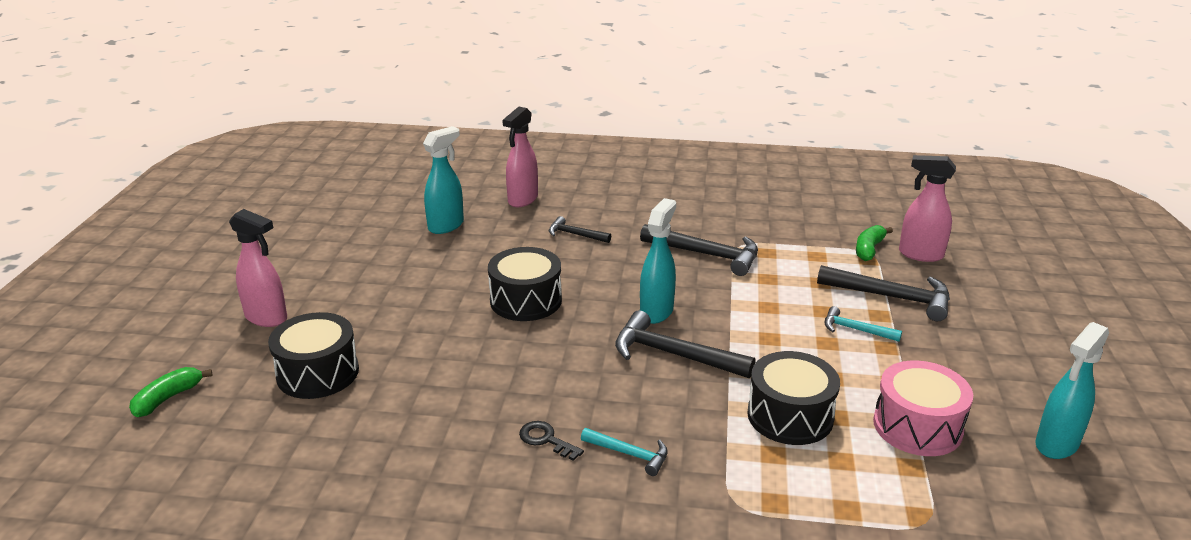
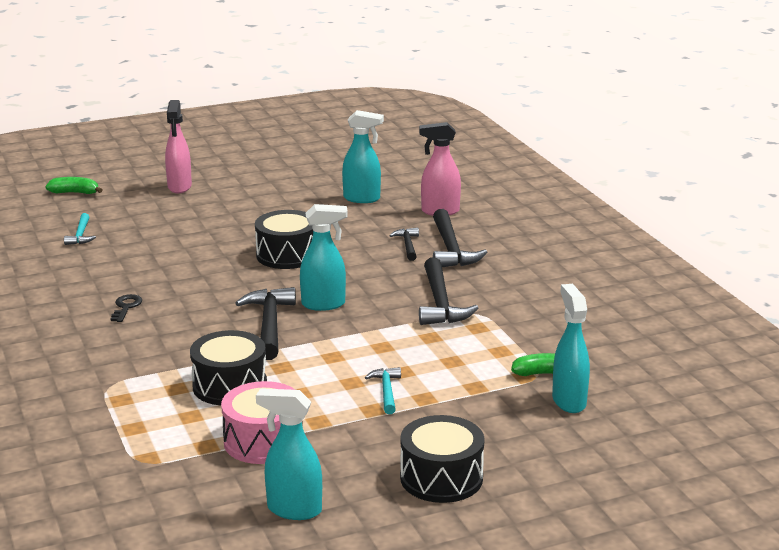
camera: 60 degrees right, 5 degrees down
black drum [268,312,359,399] -> black drum moved to [400,415,485,503]
turquoise hammer [581,428,668,476] -> turquoise hammer moved to [64,213,96,245]
black hammer [817,265,950,321] -> black hammer moved to [433,209,487,267]
pink spray bottle [899,155,956,262] -> turquoise spray bottle [552,284,590,413]

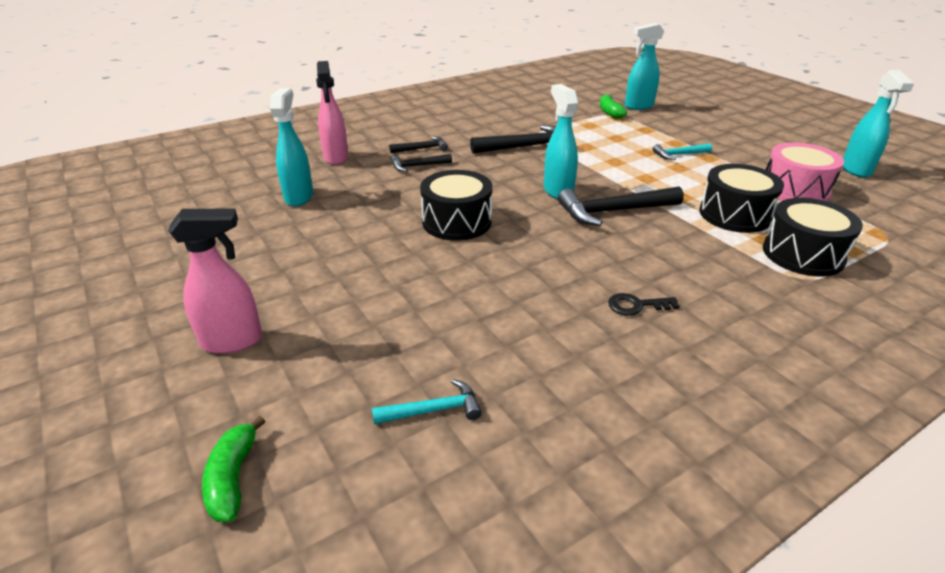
camera: 100 degrees left, 10 degrees up
black drum [400,415,485,503] -> black drum moved to [763,198,863,277]
black hammer [433,209,487,267] -> black hammer [389,137,448,153], size x0.56

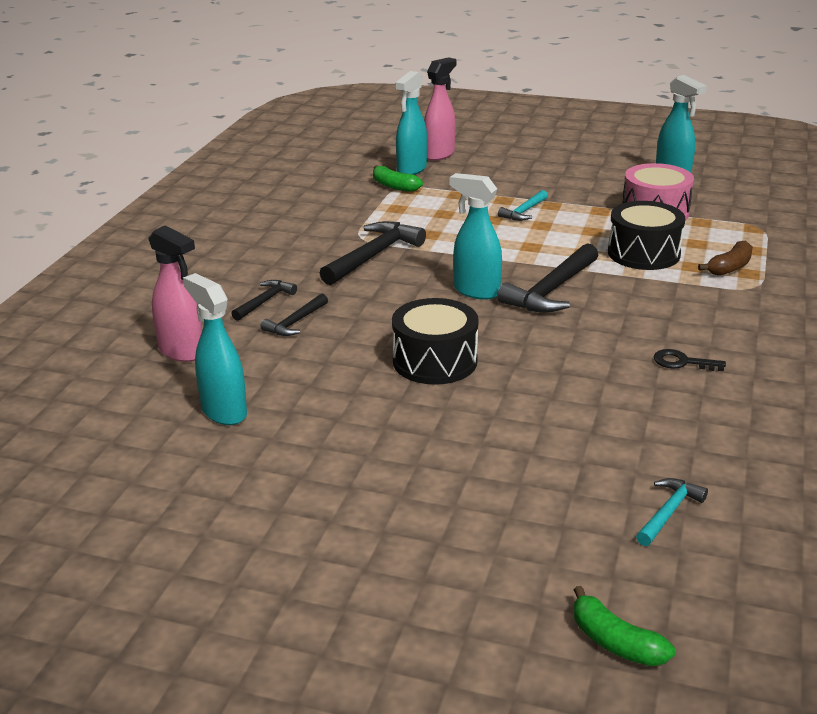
camera: 40 degrees left, 5 degrees down
pink spray bottle [168,209,263,354] -> pink spray bottle moved to [424,57,457,161]
black key [608,293,680,316] -> black key turned 60 degrees clockwise [654,349,726,371]
black drum [763,198,863,277] -> brown banana [698,241,753,276]

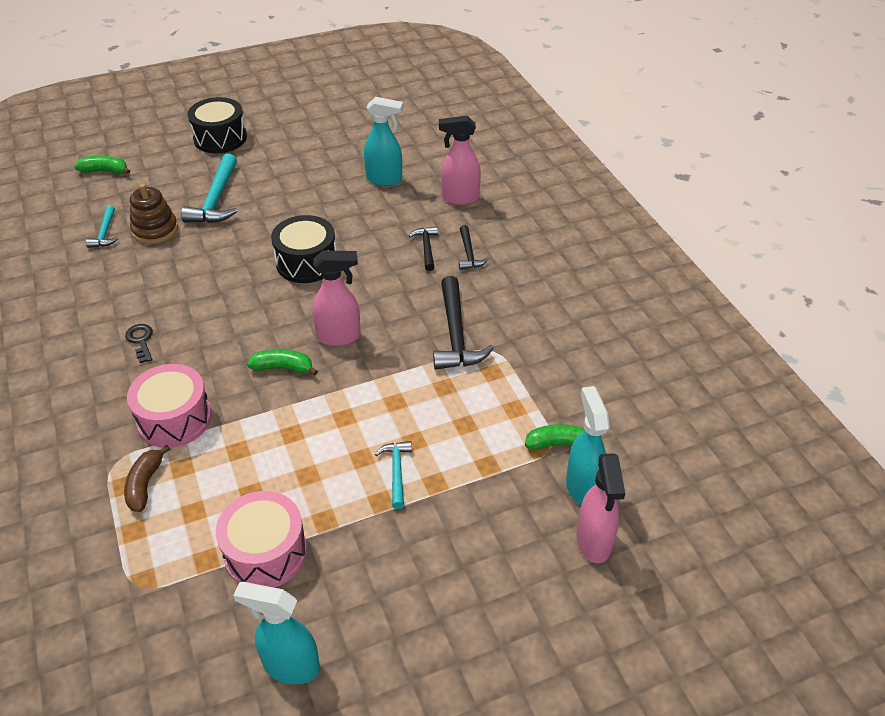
camera: 140 degrees right, 15 degrees up
turquoise spray bottle [450,173,502,300] -> pink spray bottle [312,250,361,346]
black hammer [497,243,598,313] -> green banana [247,349,318,375]
black drum [608,201,685,270] -> black drum moved to [188,97,247,153]
black key [654,349,726,371] -> black key turned 90 degrees counterclockwise [125,324,153,363]
none -> pink drum [127,364,212,448]
none -> brown stacking toy [130,184,178,244]
none -> turquoise hammer [181,154,237,223]

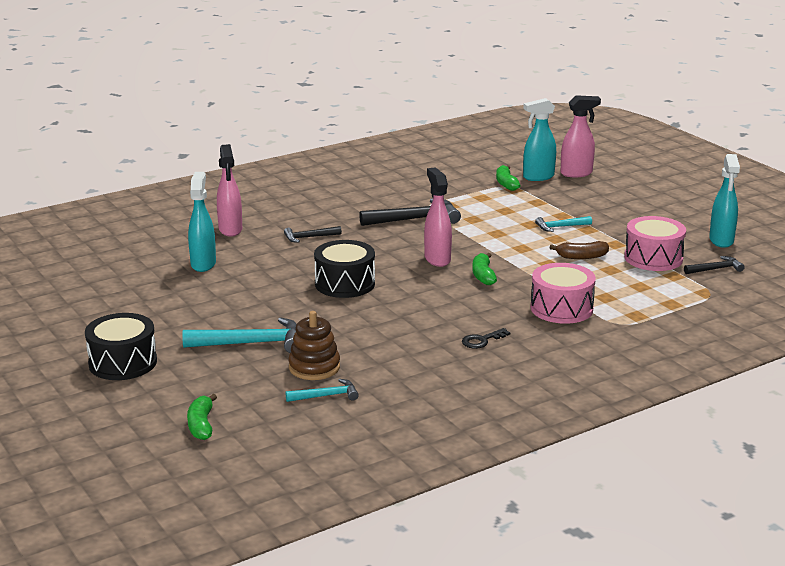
camera: 100 degrees left, 20 degrees down
brown banana [124,445,170,512] -> brown banana moved to [550,241,609,259]
black hammer [459,225,489,270] -> black hammer moved to [684,256,745,274]

